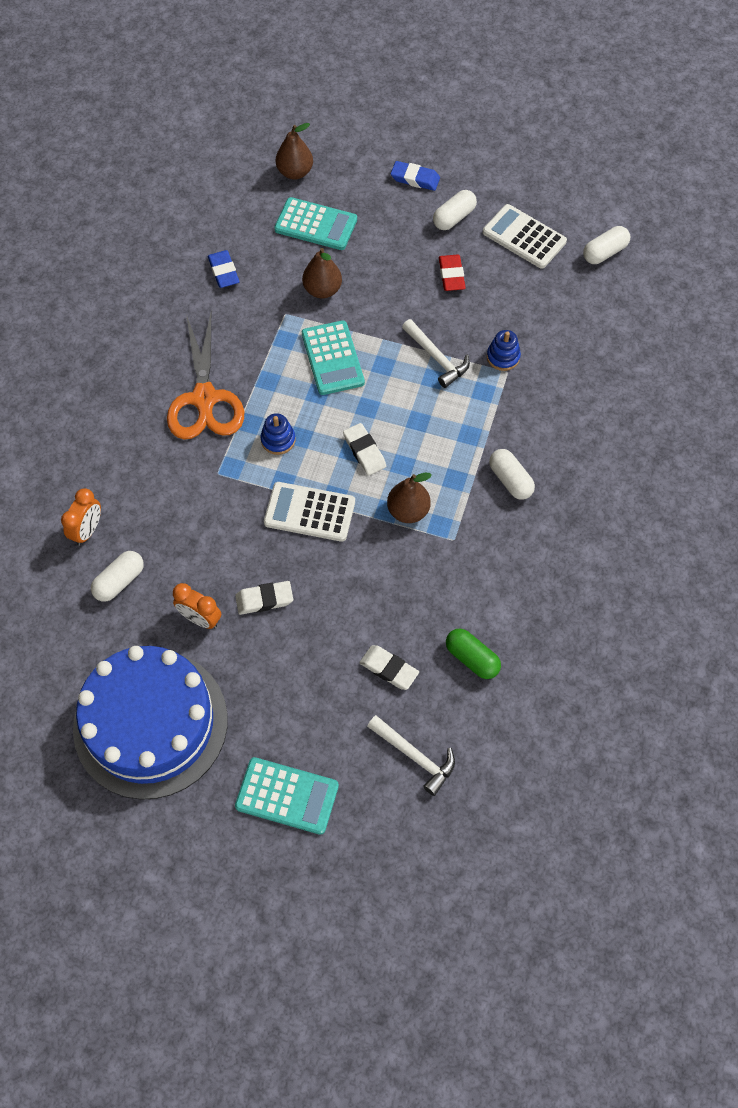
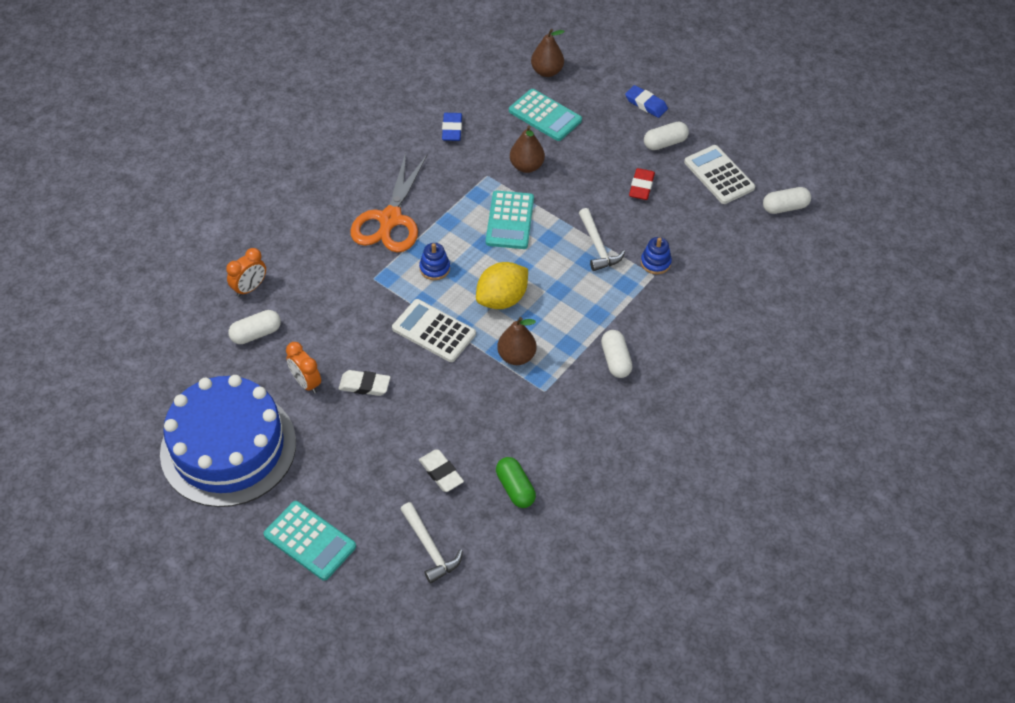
camera: 20 degrees right, 10 degrees down
white eraser [343,423,386,476] -> yellow lemon [476,262,528,309]

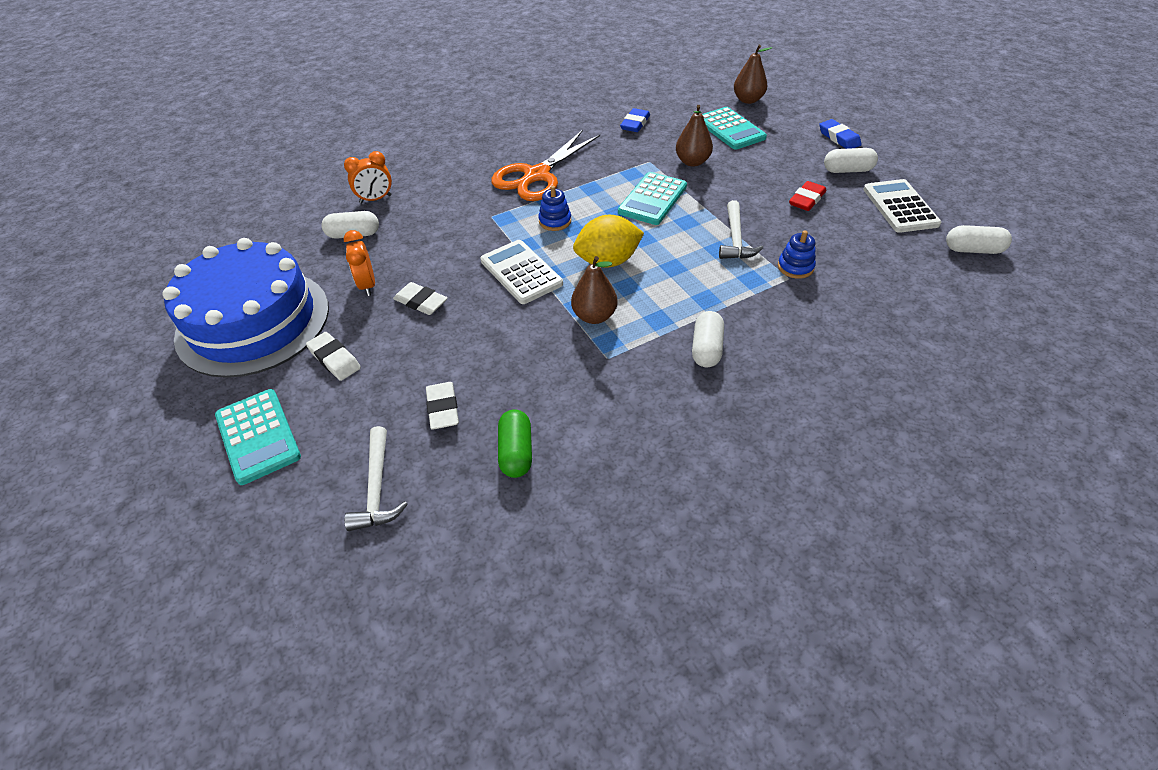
camera: 25 degrees right, 5 degrees down
none -> white eraser [306,332,361,381]

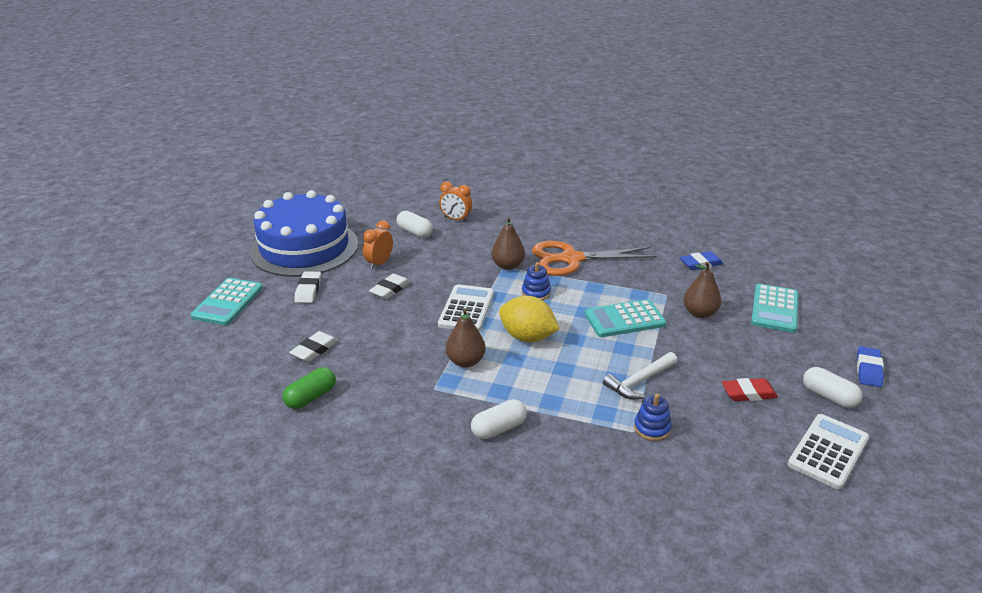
camera: 45 degrees right, 15 degrees down
white hammer [344,426,408,531] -> none
white eraser [393,282,448,315] -> white eraser turned 45 degrees clockwise [369,274,410,299]
brown pear [734,45,772,104] -> brown pear moved to [491,217,525,270]
white capsule [946,225,1012,254] -> none

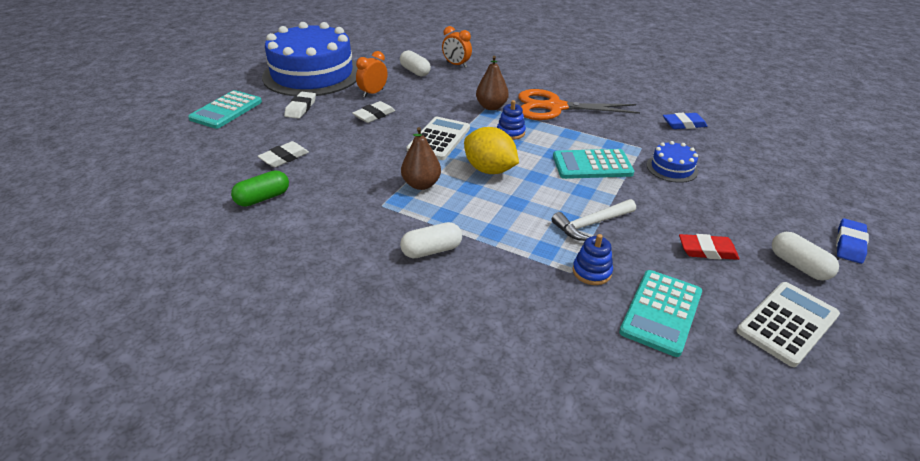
camera: 10 degrees right, 5 degrees up
brown pear [683,262,721,318] -> blue cake [647,141,698,183]
turquoise calculator [751,284,798,333] -> turquoise calculator moved to [619,270,702,357]

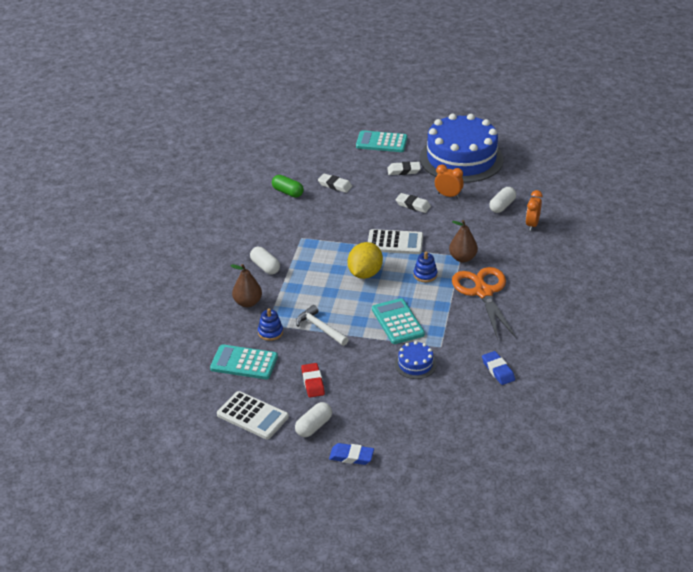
camera: 75 degrees right, 0 degrees up
brown pear [401,127,441,190] -> brown pear moved to [230,264,262,307]

